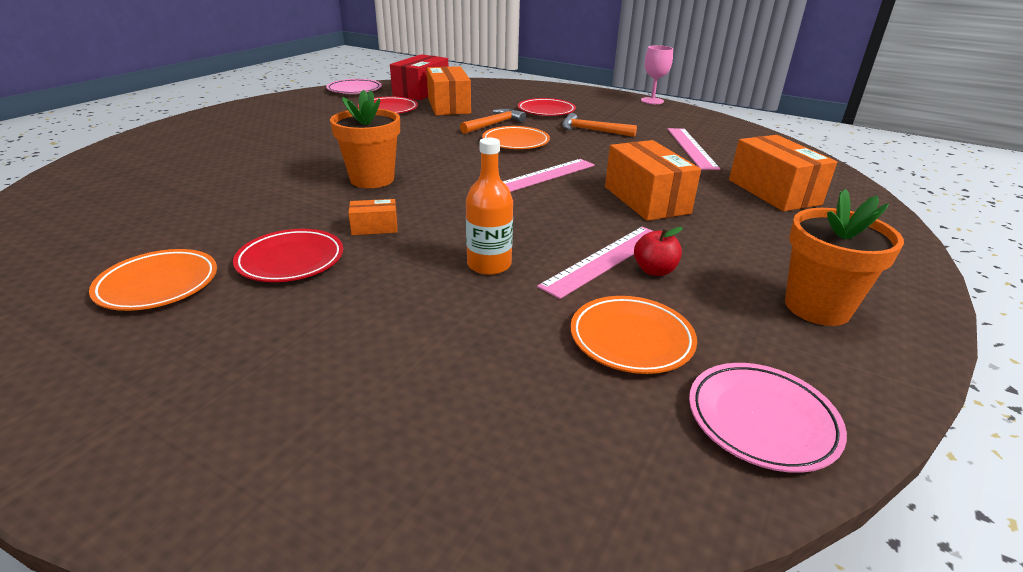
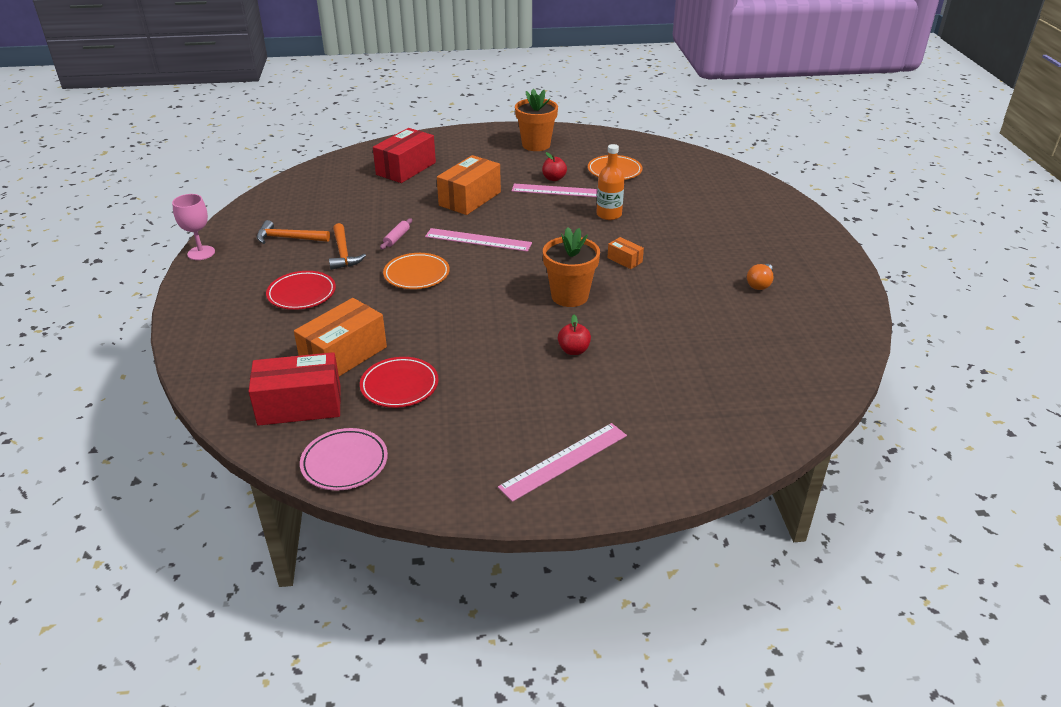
camera: 125 degrees left, 5 degrees up
orange plate [89,249,217,311] -> orange light bulb [747,264,773,290]
red plate [233,229,343,282] -> none
orange hammer [460,109,526,134] -> orange hammer moved to [257,220,330,244]
pink ruler [668,128,720,170] -> pink ruler moved to [498,423,627,502]
pink plate [689,363,847,473] -> none
orange box [729,135,837,211] -> red box [373,128,436,183]
none -> pink rolling pin [380,218,412,250]
none -> red apple [558,315,591,355]

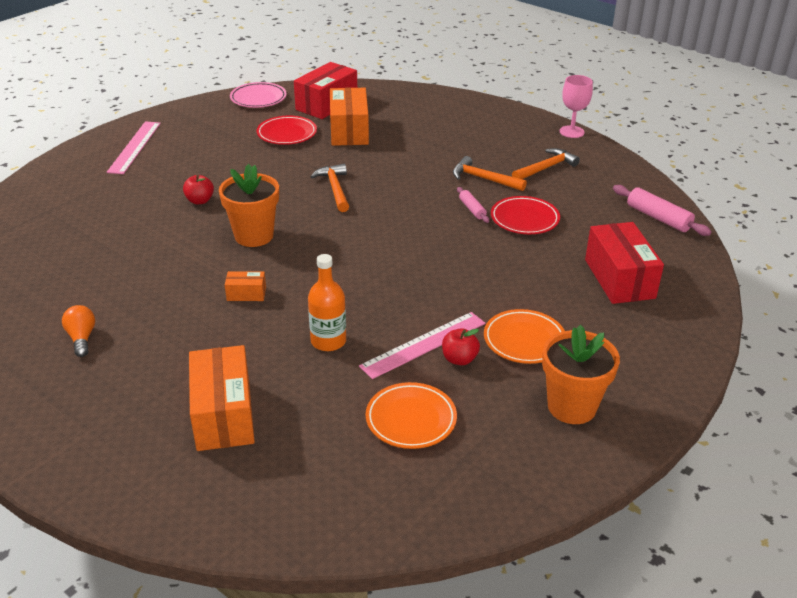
camera: 135 degrees right, 0 degrees up
red plate [266,271,336,310] -> red plate moved to [491,196,560,234]
orange plate [383,253,450,289] -> orange plate moved to [484,309,565,364]
pink ruler [425,228,532,252] -> none
orange box [437,155,501,215] -> orange box moved to [189,345,255,451]
none -> orange hammer [311,164,349,212]
none -> pink rolling pin [613,185,711,236]

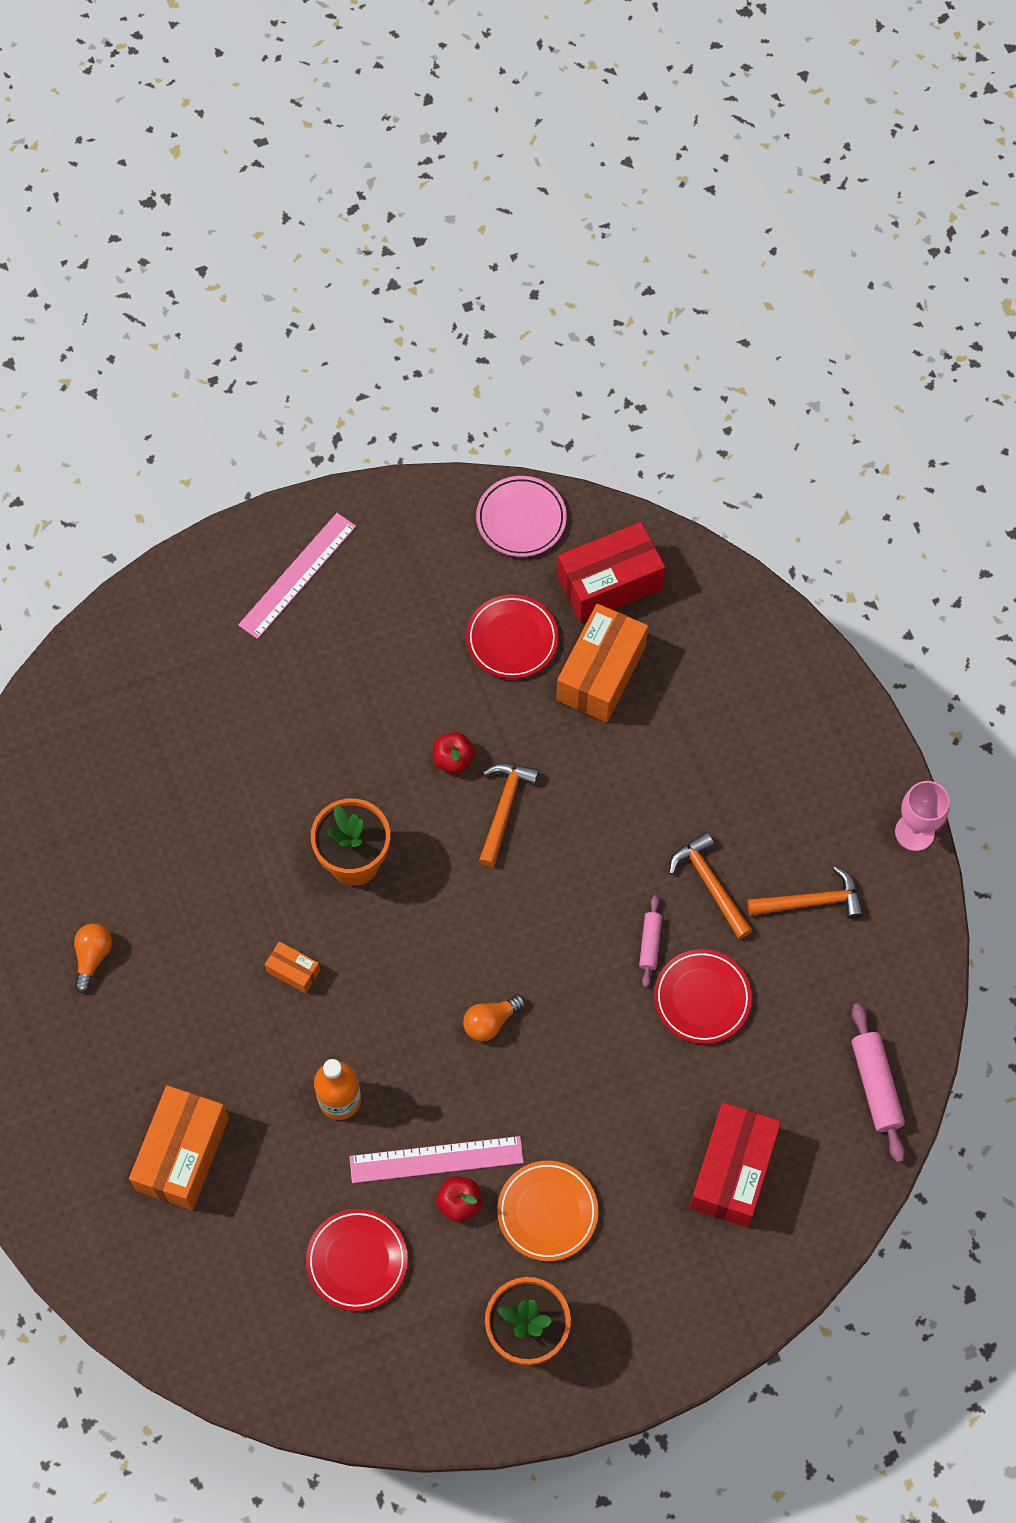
camera: 30 degrees right, 30 degrees up
red apple [183,175,214,204] -> red apple moved to [433,732,475,774]
orange plate [366,382,457,449] -> red plate [306,1209,408,1311]
none -> orange light bulb [463,994,525,1041]

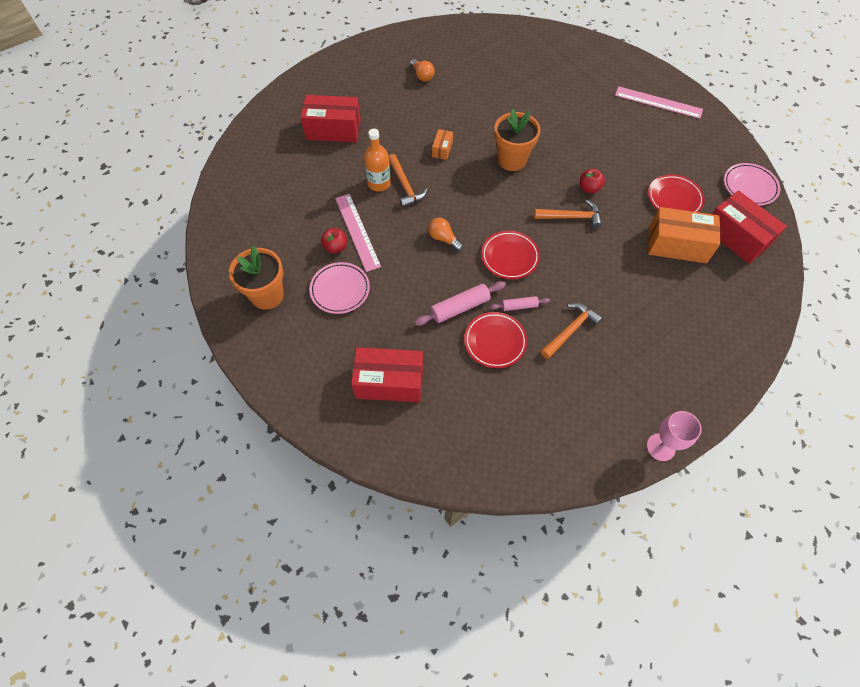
camera: 75 degrees right, 5 degrees down
orange light bulb [74,923,112,993] -> orange light bulb turned 60 degrees clockwise [410,59,435,81]
orange box [129,1085,229,1210] -> red box [300,95,361,142]
red plate [306,1209,408,1311] -> red plate moved to [481,231,540,279]
orange plate [497,1161,598,1261] -> pink plate [309,262,370,314]
orange hammer [748,866,864,919] -> orange hammer moved to [389,154,428,208]
pink rolling pin [852,1003,905,1162] -> pink rolling pin moved to [414,281,506,326]

